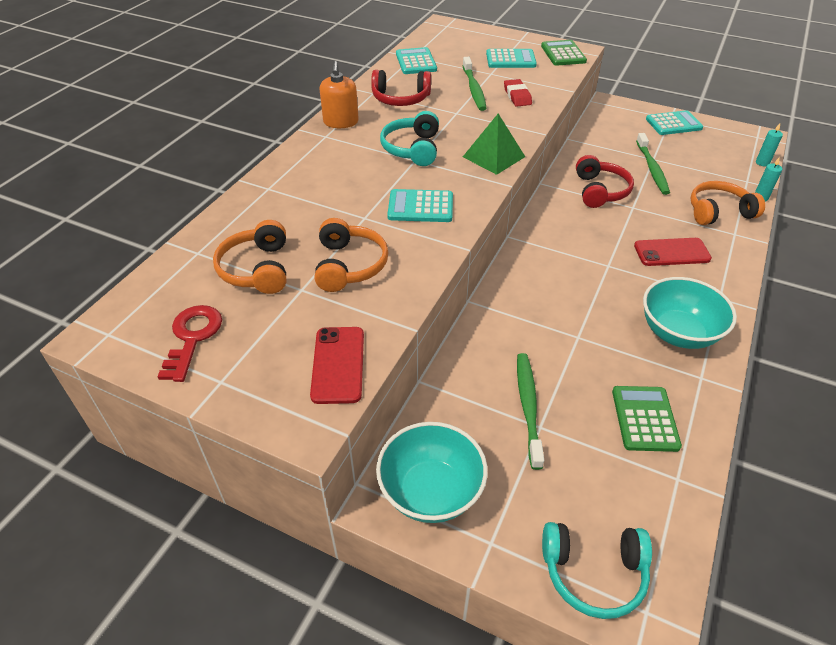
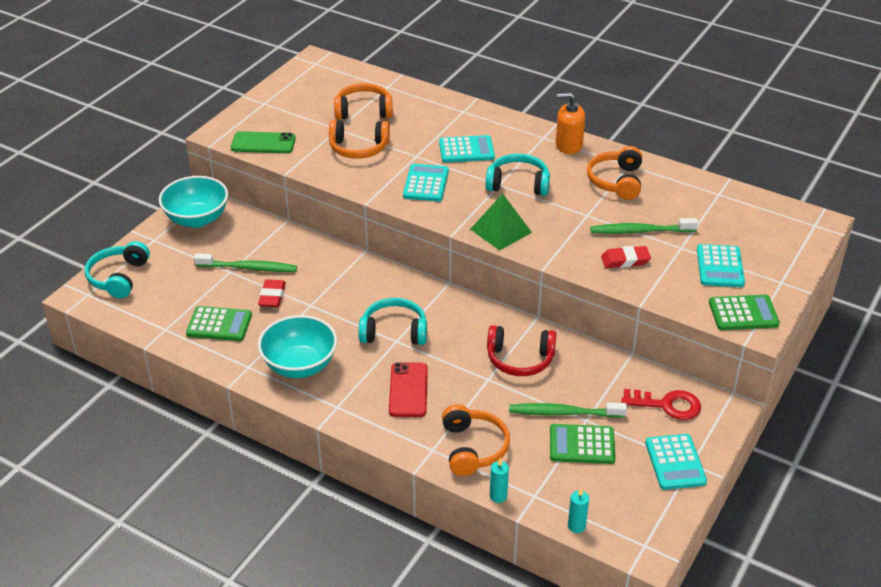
camera: 95 degrees right, 5 degrees down
red key [158,305,222,382] -> red key moved to [622,389,701,420]
red phone [310,327,364,404] -> green phone [231,131,296,153]
red headphones [371,70,431,106] -> orange headphones [587,146,642,200]
turquoise calculator [396,47,437,74] -> turquoise calculator moved to [439,135,495,163]
none -> red eraser [258,279,286,307]
none -> turquoise headphones [359,298,427,345]
none -> green calculator [550,424,615,464]

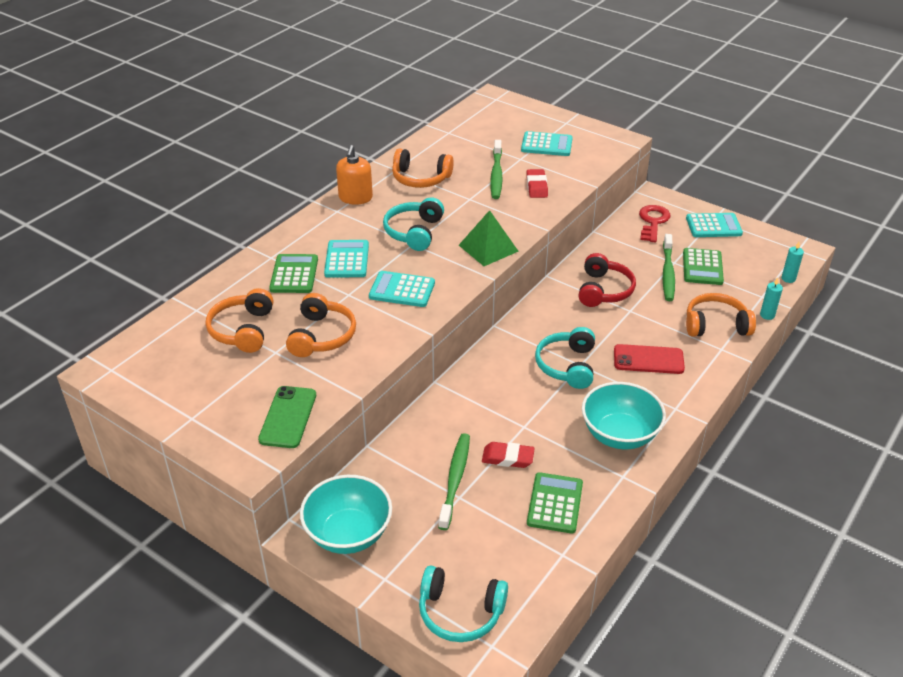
camera: 85 degrees left, 0 degrees up
green calculator [709,295,780,330] -> green calculator moved to [269,254,318,293]

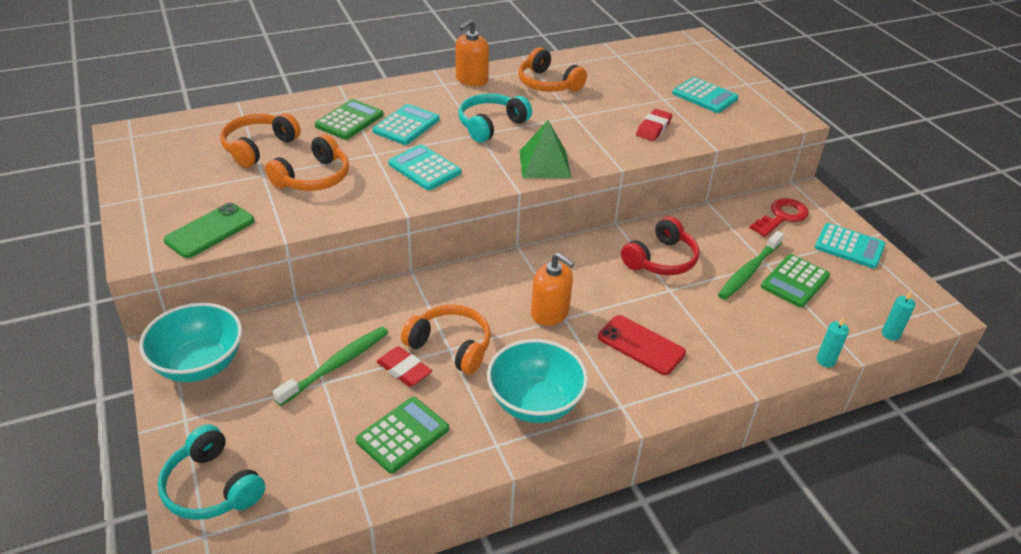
camera: 30 degrees right, 0 degrees up
green toothbrush [490,140,502,199] -> none
turquoise headphones [535,327,595,389] -> orange soap dispenser [531,253,575,326]
orange headphones [686,293,756,337] -> orange headphones moved to [401,305,491,374]

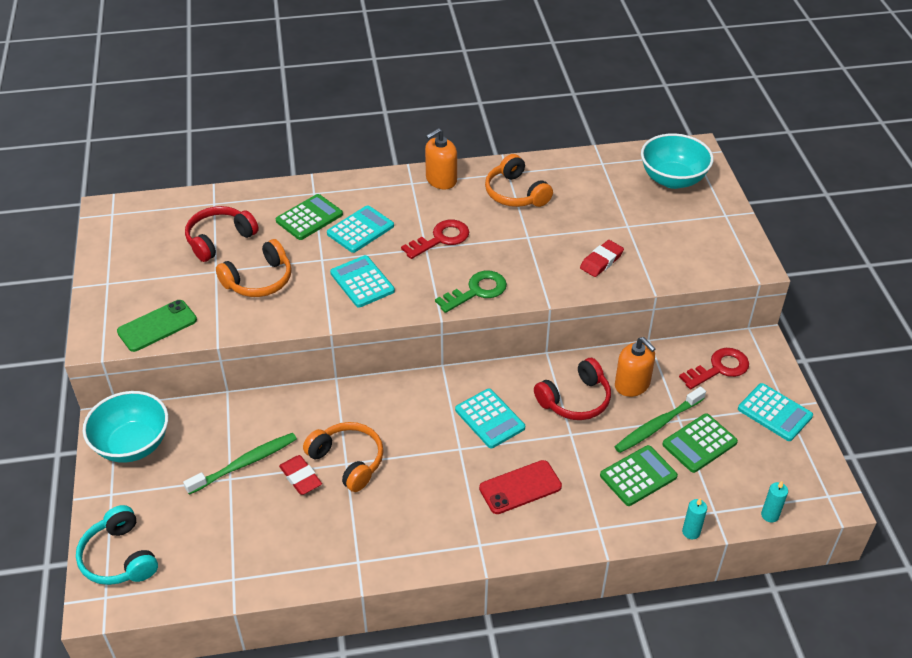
camera: 15 degrees right, 5 degrees up
orange headphones [220,113,301,167] -> red headphones [185,206,259,262]
green calculator [356,397,449,473] -> green calculator moved to [600,445,678,506]
turquoise headphones [458,94,532,143] -> red key [401,220,469,259]
turquoise bowl [487,339,588,423] -> turquoise bowl moved to [641,133,714,189]
green pyramid [519,120,571,178] -> green key [435,271,507,313]
orange soap dispenser [531,253,575,326] -> orange soap dispenser moved to [615,337,656,397]
red phone [598,315,686,375] -> red phone turned 75 degrees counterclockwise [479,460,562,514]
turquoise calculator [672,77,739,113] -> turquoise calculator moved to [455,388,525,448]

